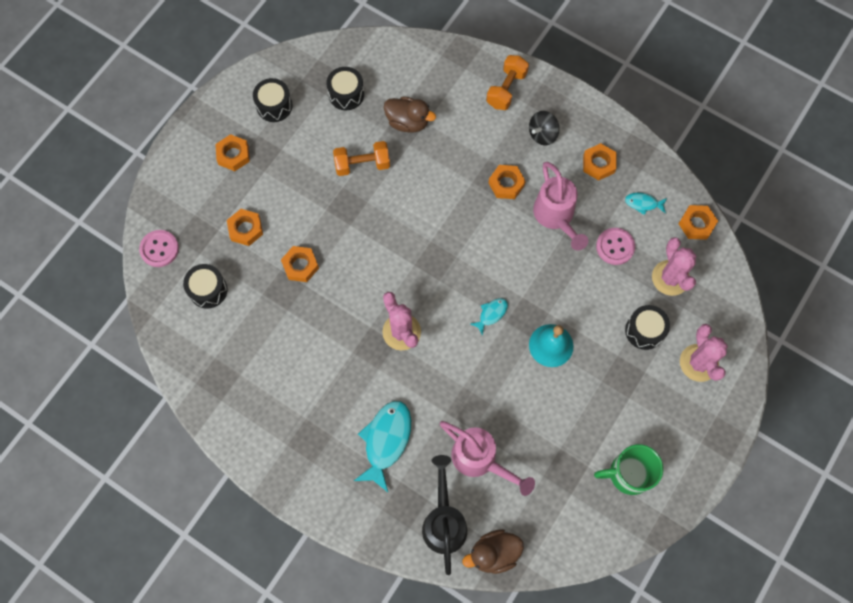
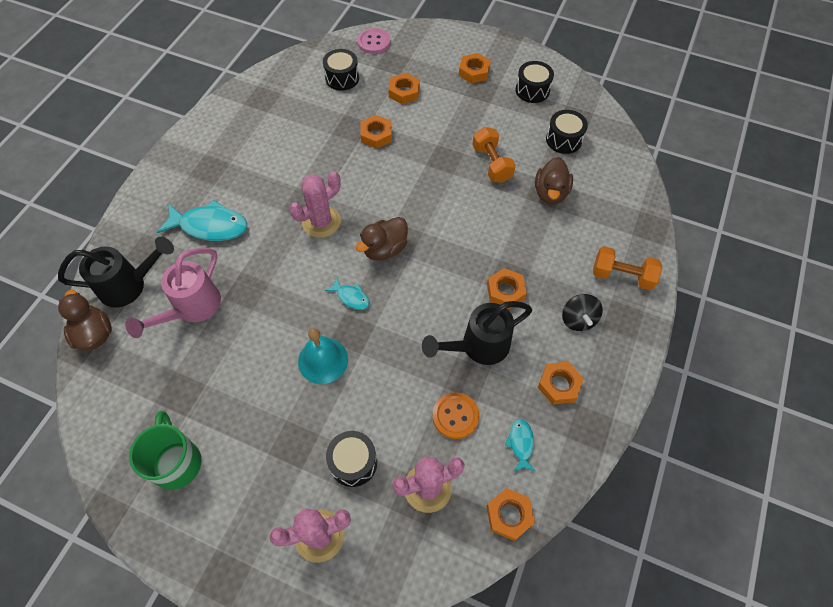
camera: 80 degrees right, 10 degrees down
black spinning top [529,111,560,145] -> black spinning top turned 135 degrees counterclockwise [562,294,603,331]
pink watering can [533,162,588,251] -> black watering can [422,301,532,365]
pink button [596,228,635,265] -> orange button [433,392,479,439]
none -> brown duck [356,217,408,261]

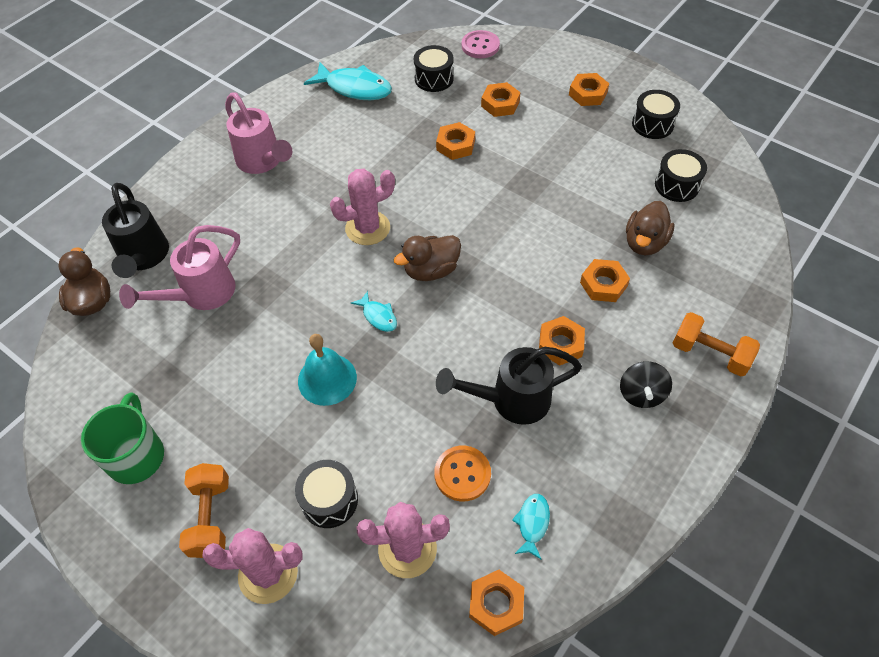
camera: 15 degrees right, 5 degrees down
black watering can [58,237,174,308] -> black watering can turned 75 degrees clockwise [102,183,169,278]
turquoise fish [157,200,247,241] -> turquoise fish moved to [304,62,392,100]
orange dumbbell [473,127,516,183] -> orange dumbbell moved to [179,463,229,558]
orange nut [538,362,584,405] -> orange nut moved to [580,259,630,302]
none -> pink watering can [225,92,293,174]

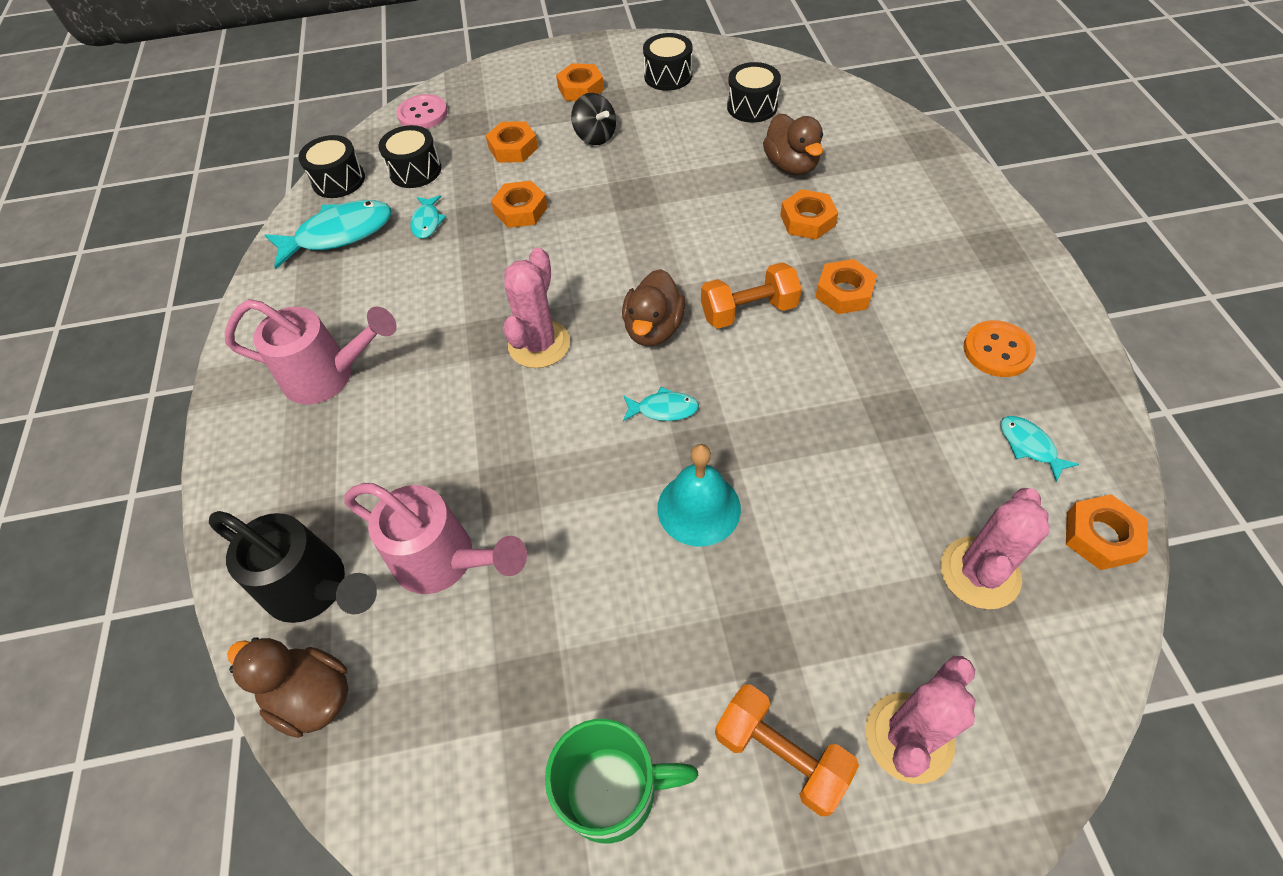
camera: 45 degrees left, 0 degrees up
green mug [81,392,164,484] -> green mug turned 135 degrees clockwise [545,719,698,843]
pink watering can [119,225,240,310] -> pink watering can turned 60 degrees counterclockwise [344,483,527,594]
black drum [295,460,358,528] -> black drum moved to [299,135,365,198]
orange button [434,446,491,501] -> orange button moved to [963,320,1036,377]
black watering can [436,347,582,425] -> none
black spinning top [620,361,672,408] -> black spinning top moved to [571,93,616,145]
orange dumbbell [673,312,760,377] -> orange dumbbell moved to [701,262,802,329]
none -> turquoise fish [410,195,446,239]

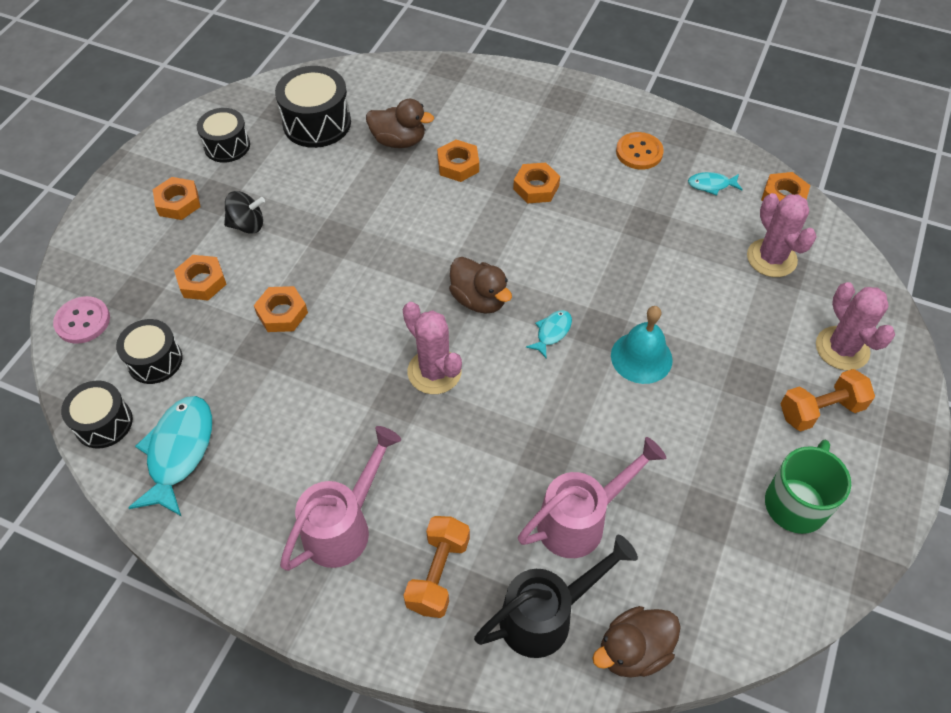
camera: 60 degrees left, 0 degrees up
turquoise fish [410,195,446,239] -> none
orange dumbbell [701,262,802,329] -> orange dumbbell moved to [403,516,470,618]
black drum [727,62,781,123] -> black drum [275,66,351,148], size x1.51

